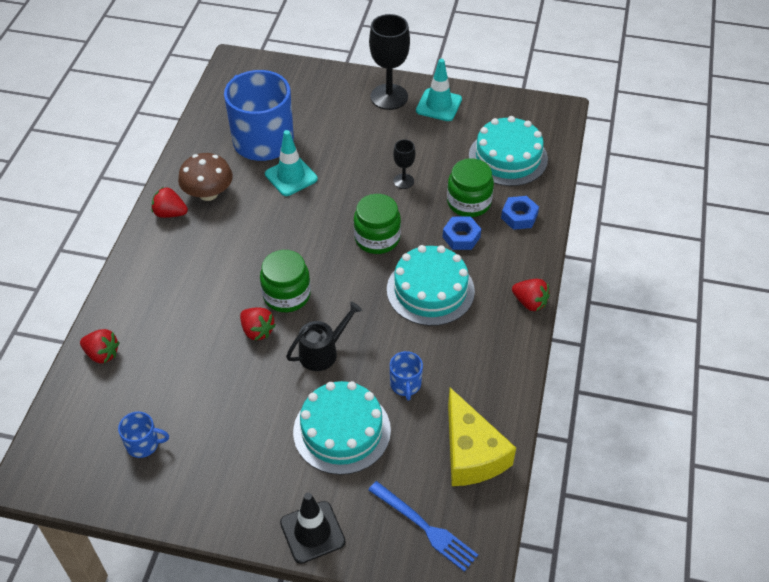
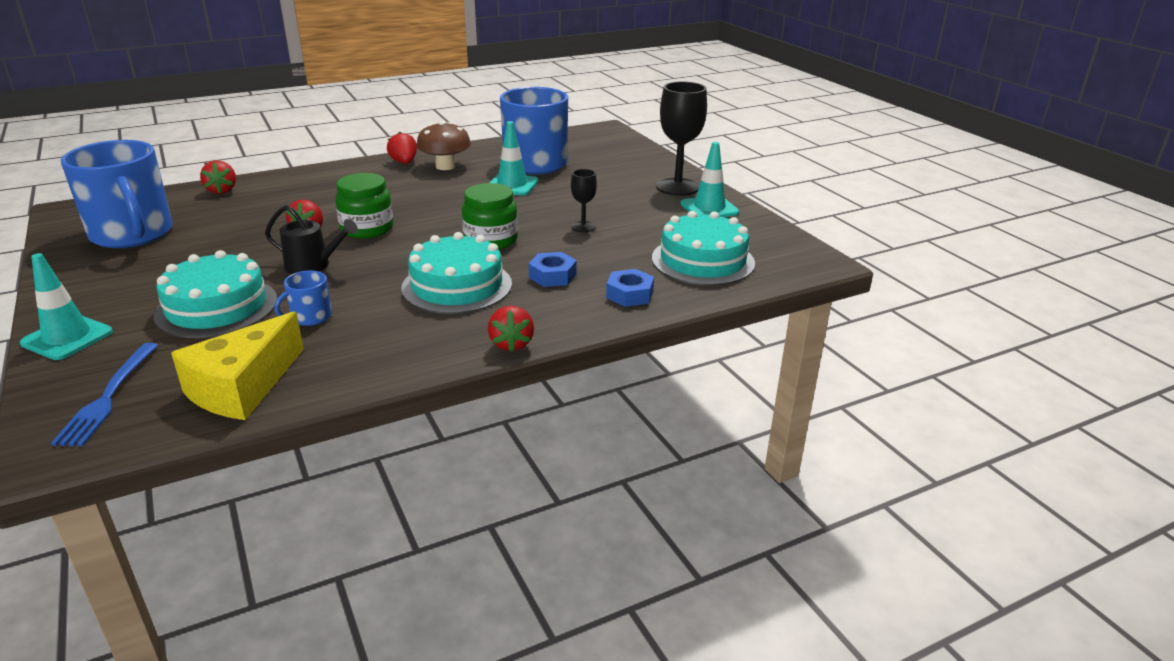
camera: 50 degrees right, 20 degrees down
blue mug [118,412,169,458] -> blue mug [61,140,173,248], size x2.36
black traffic cone [280,493,345,564] -> turquoise traffic cone [20,253,113,360]
green jar [447,158,494,217] -> none

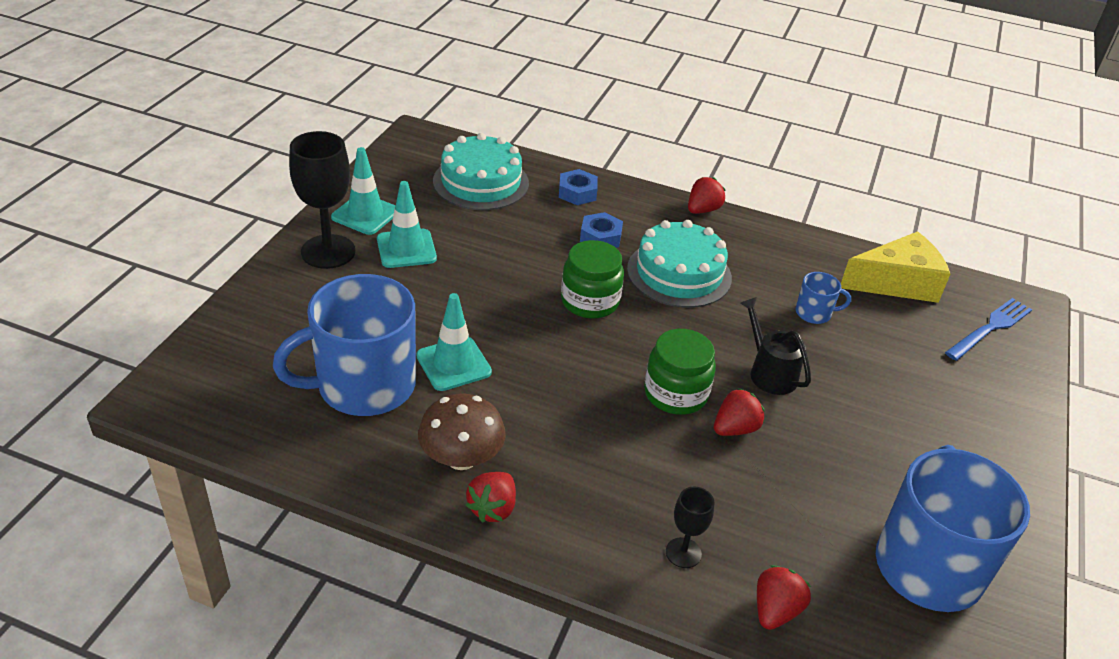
camera: 135 degrees left, 10 degrees up
turquoise traffic cone [20,253,113,360] -> turquoise traffic cone moved to [377,181,437,268]
turquoise cake [153,250,277,338] -> none
black goblet [571,169,597,232] -> black goblet moved to [666,487,714,568]

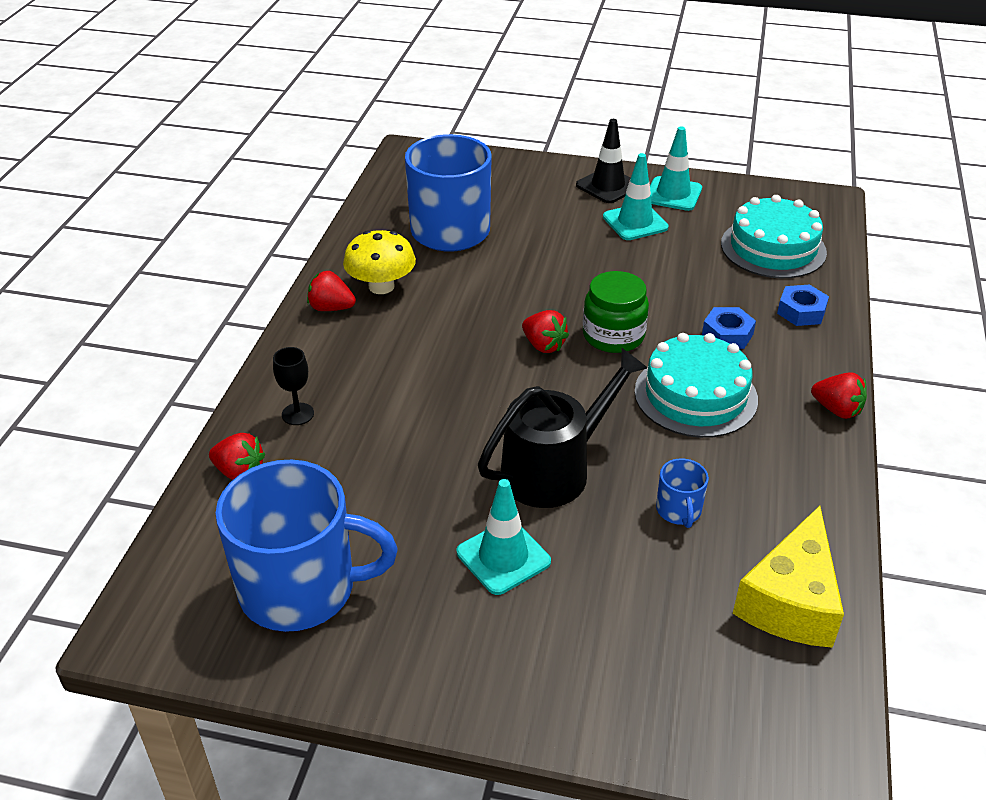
camera: 85 degrees right, 0 degrees up
black goblet [289,131,355,269] -> black traffic cone [576,119,630,203]
turquoise traffic cone [416,293,492,391] -> turquoise traffic cone moved to [457,479,551,595]
brown mushroom [418,394,506,470] -> yellow mushroom [343,230,416,294]
green jar [644,329,716,415] -> none
red strawberry [714,388,765,436] -> red strawberry moved to [522,310,569,353]
black watering can [741,297,811,395] -> black watering can [478,348,647,508], size x1.60
yellow cheese [841,231,950,303] -> yellow cheese turned 45 degrees clockwise [733,506,844,648]
blue fork [945,298,1032,361] -> none

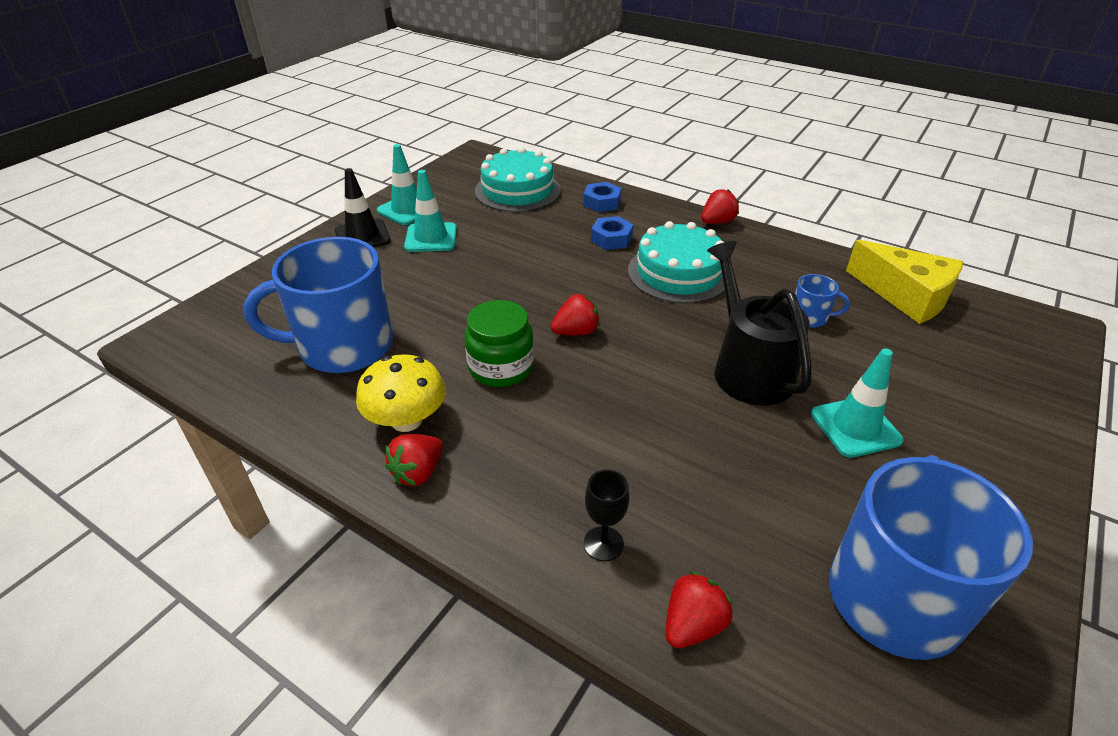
camera: 70 degrees left, 0 degrees up
green jar [583,271,649,353] -> green jar moved to [465,300,534,387]

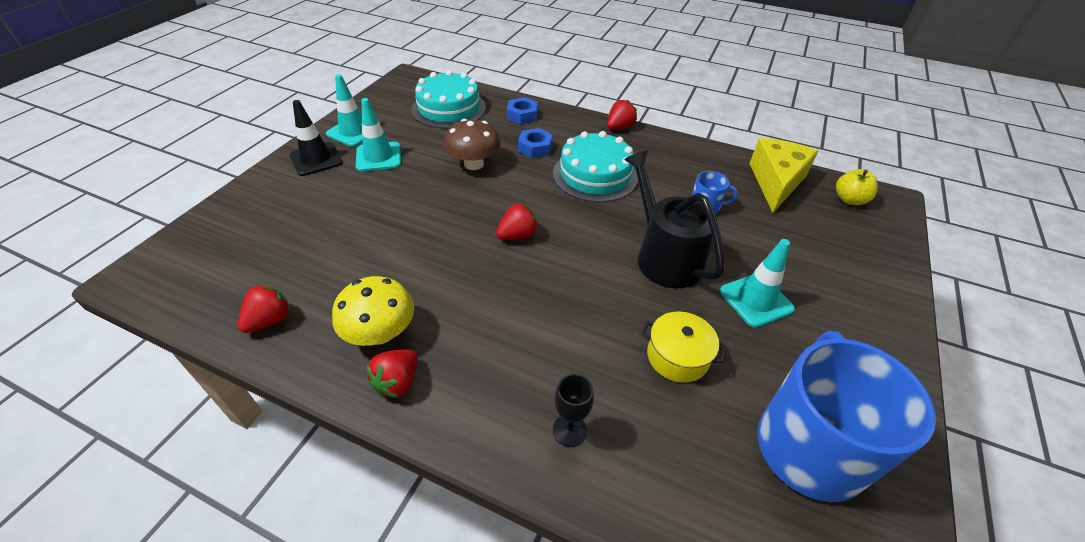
camera: 10 degrees left, 5 degrees up
blue mug [244,237,393,373] -> none
green jar [465,300,534,387] -> none
red strawberry [665,571,733,648] -> red strawberry moved to [238,284,291,333]
yellow cheese [846,240,963,324] -> yellow cheese turned 105 degrees counterclockwise [749,138,818,213]
none -> brown mushroom [444,119,501,170]
none -> yellow pot [641,311,727,383]
none -> yellow apple [836,169,878,205]

